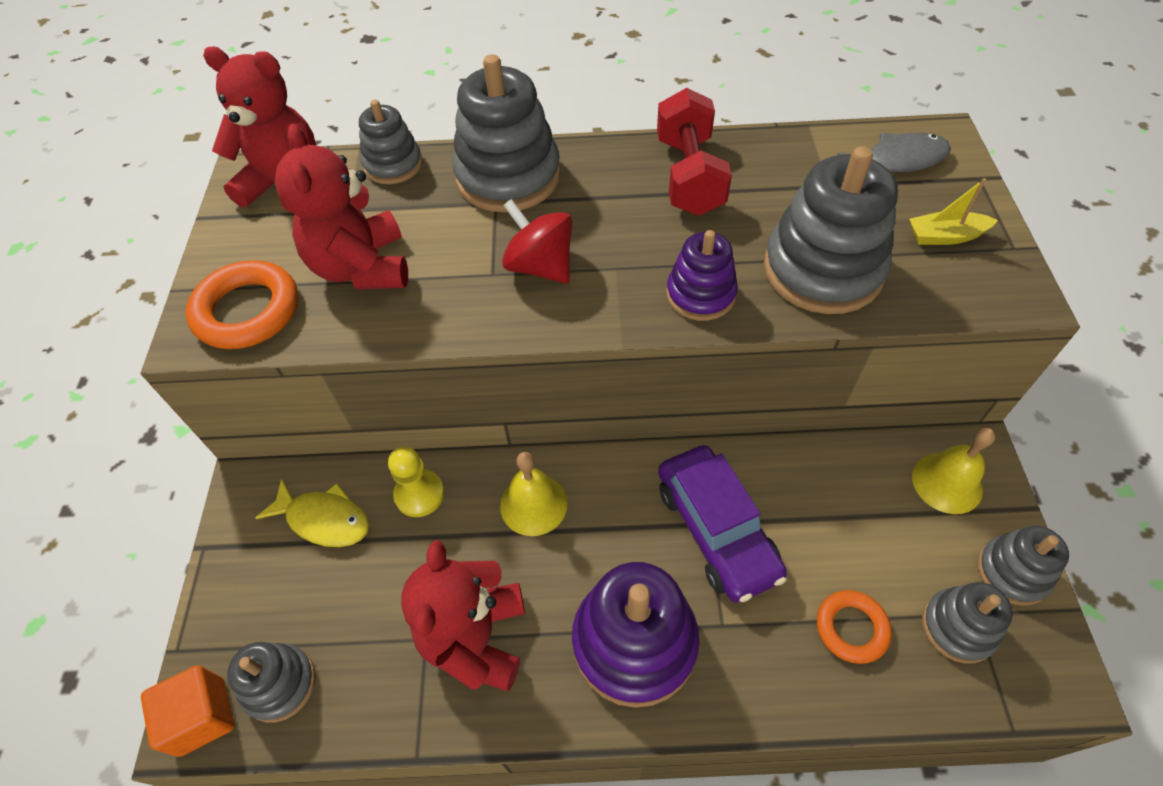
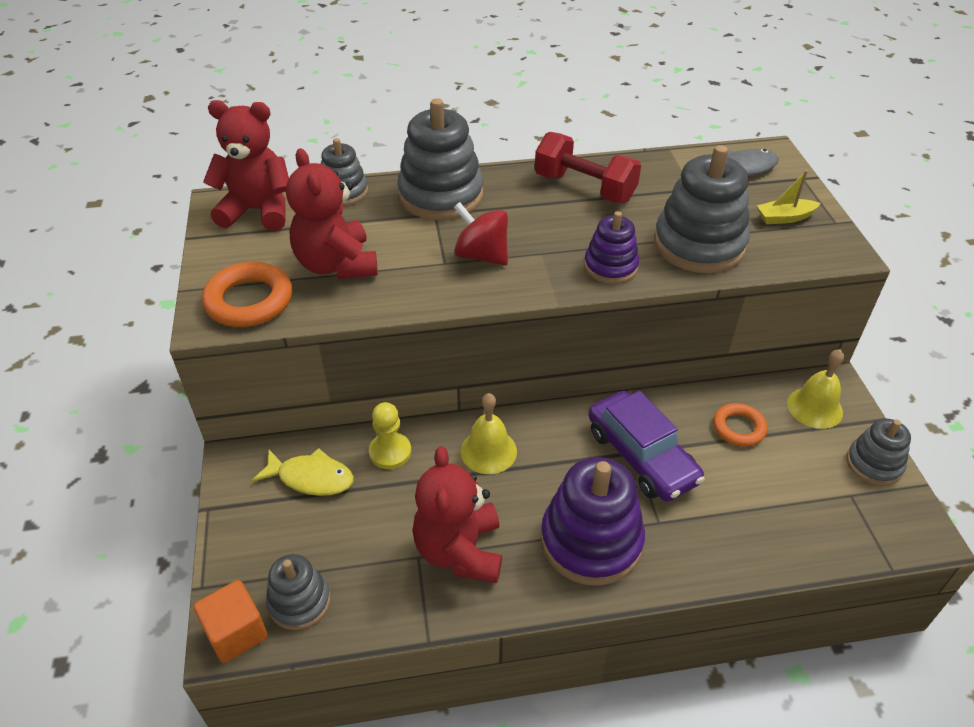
camera: 10 degrees left, 10 degrees down
red dumbbell [657,88,732,216] -> red dumbbell turned 45 degrees counterclockwise [535,132,641,203]
orange ring [817,590,892,664] -> orange ring moved to [713,403,767,447]
grey stacking toy [922,582,1013,664] -> none

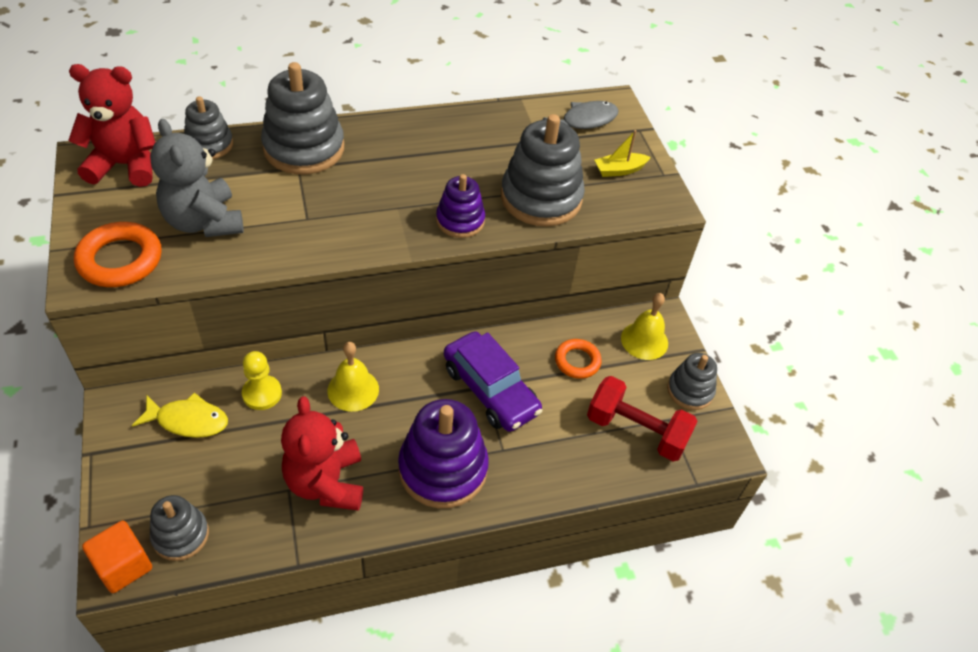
camera: 10 degrees left, 5 degrees up
red teddy bear [286,148,378,279] -> grey teddy bear [150,119,244,237]
red spinning top [454,202,508,265] -> none
red dumbbell [535,132,641,203] -> red dumbbell moved to [587,376,698,462]

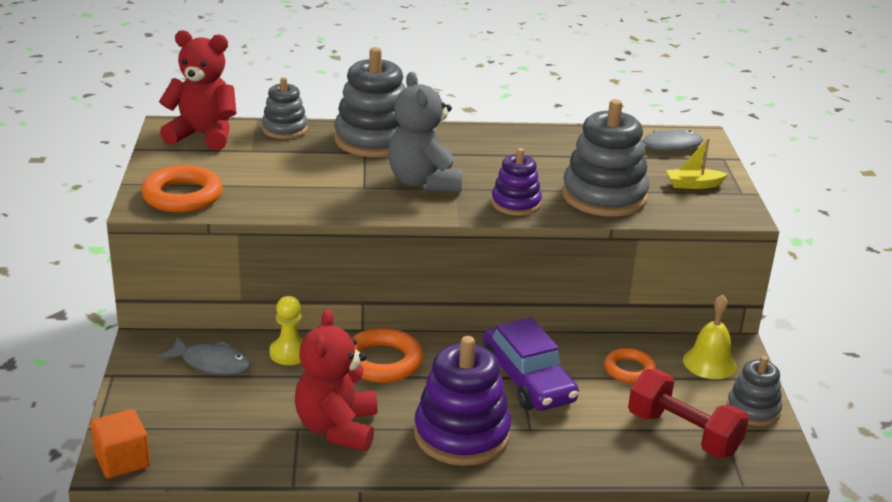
camera: 15 degrees right, 20 degrees down
yellow fish [132,393,228,438] -> grey fish [157,337,251,375]
grey teddy bear [150,119,244,237] -> grey teddy bear moved to [388,72,462,192]
grey stacking toy [150,495,209,561] -> none
yellow bell [327,342,379,412] -> orange ring [351,328,423,383]

